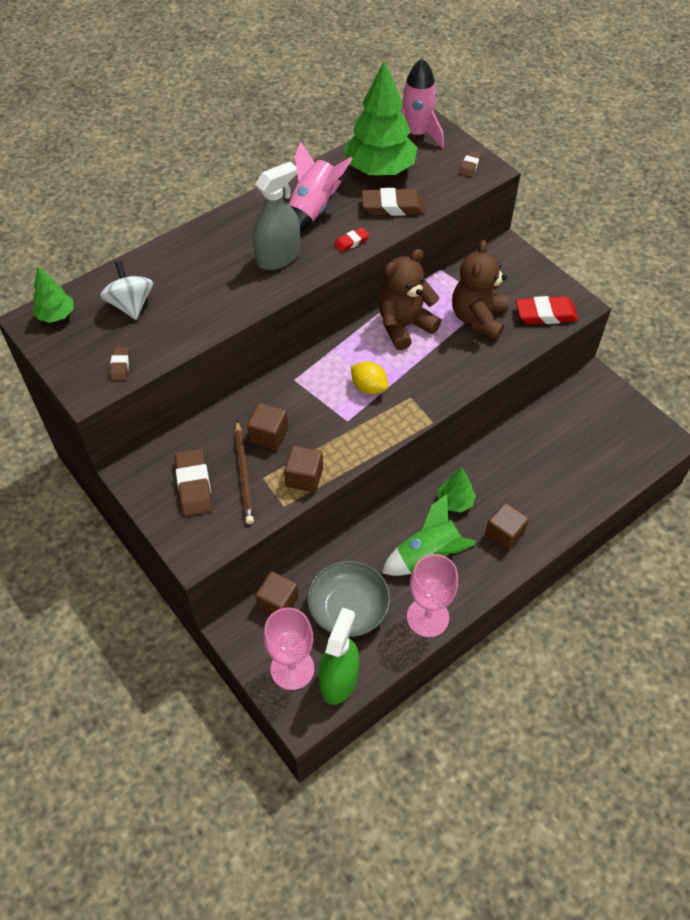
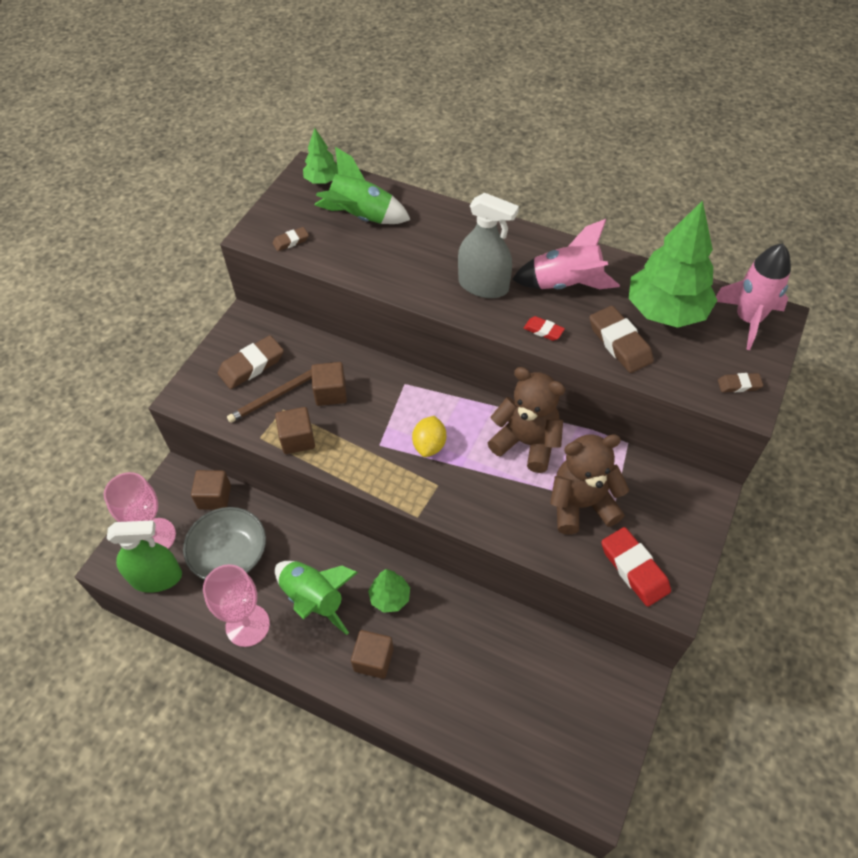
camera: 65 degrees right, 0 degrees up
white spinning top [100,261,153,320] -> green rocket [315,147,411,224]

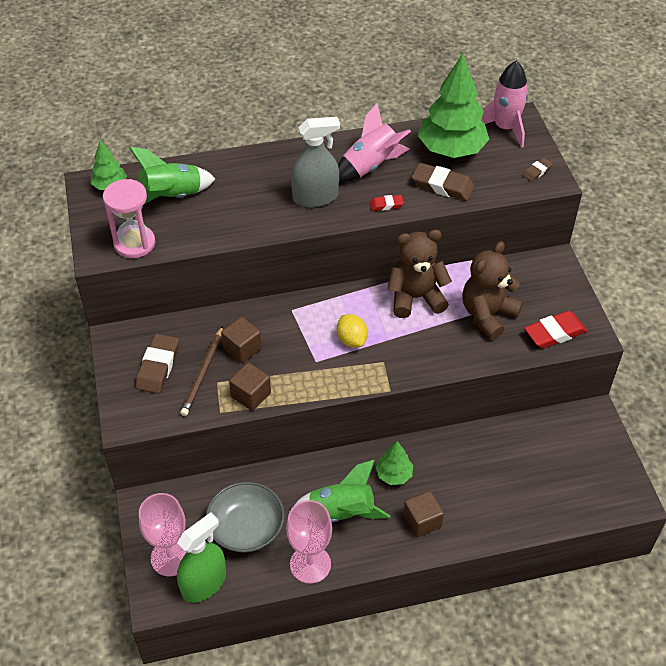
camera: 40 degrees left, 5 degrees down
brown cube [191,470,231,510] -> none
brown eraser [272,227,309,251] -> pink hourglass [103,179,155,258]
red eraser [601,527,671,607] -> red eraser turned 45 degrees counterclockwise [524,311,587,349]

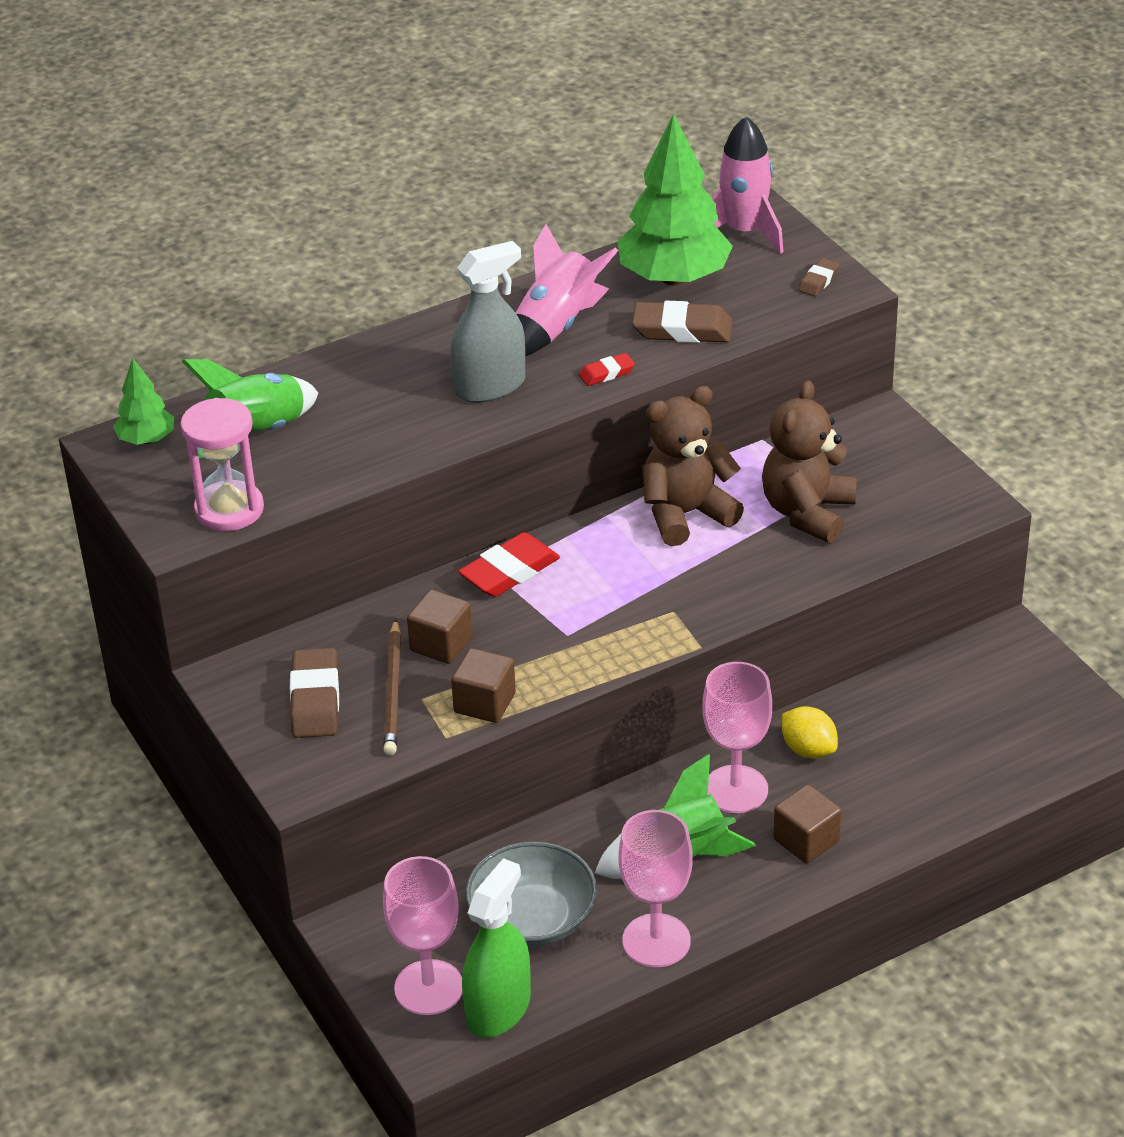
camera: 15 degrees left, 10 degrees down
yellow lemon [337,314,368,347] -> yellow lemon moved to [782,706,838,759]
green tree [376,441,413,485] -> pink goblet [702,662,772,813]
red eraser [524,311,587,349] -> red eraser moved to [458,532,560,597]

